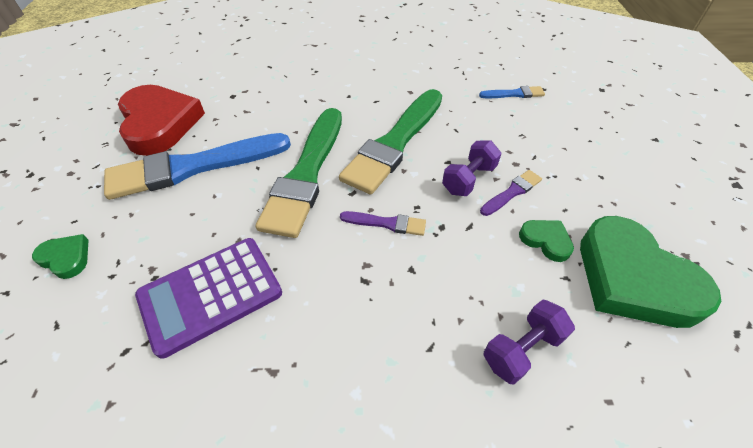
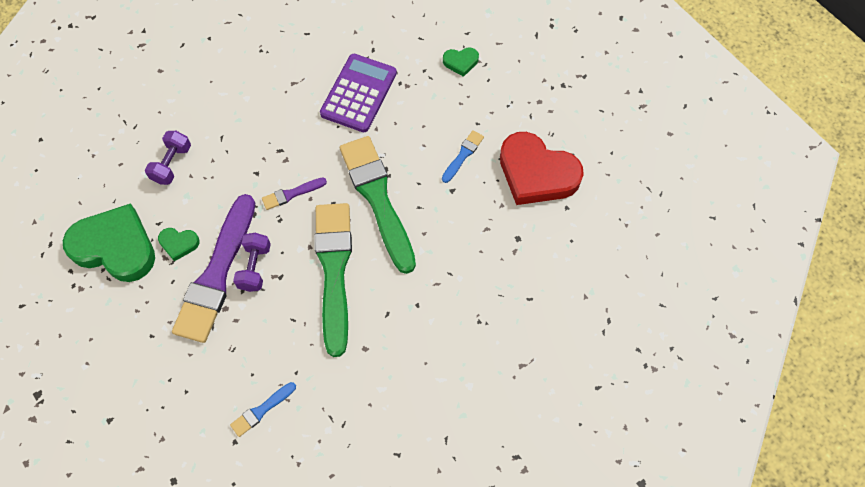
camera: 145 degrees right, 15 degrees up
blue brush [104,133,291,200] -> blue brush [442,130,484,183], size x0.43
purple brush [480,170,542,216] -> purple brush [172,194,255,343], size x2.32

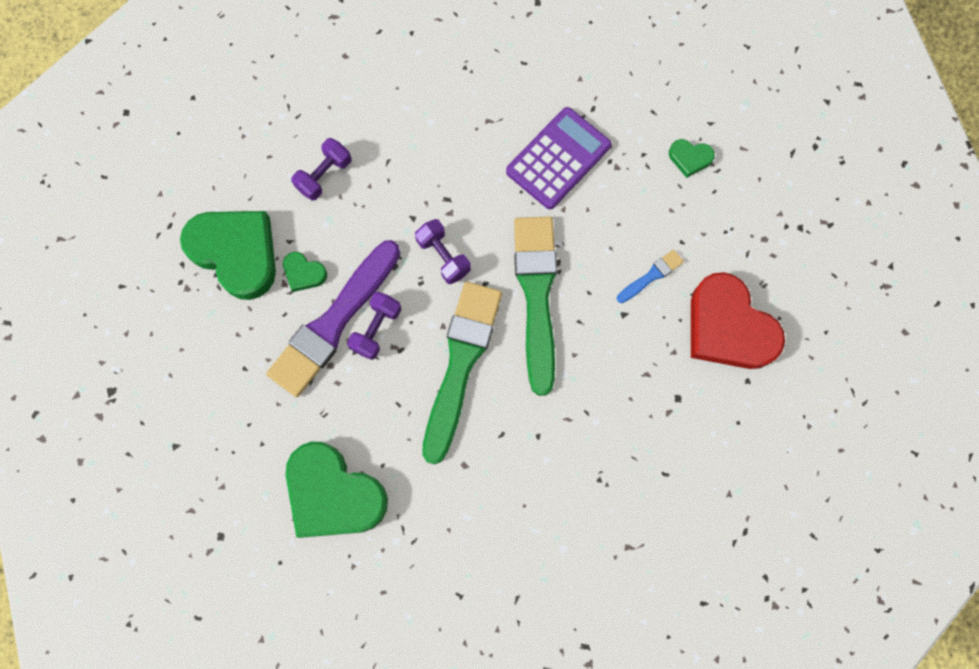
camera: 20 degrees right, 10 degrees up
blue brush [230,382,296,437] -> green heart [285,442,388,538]
purple brush [262,178,327,210] -> purple dumbbell [415,219,471,284]

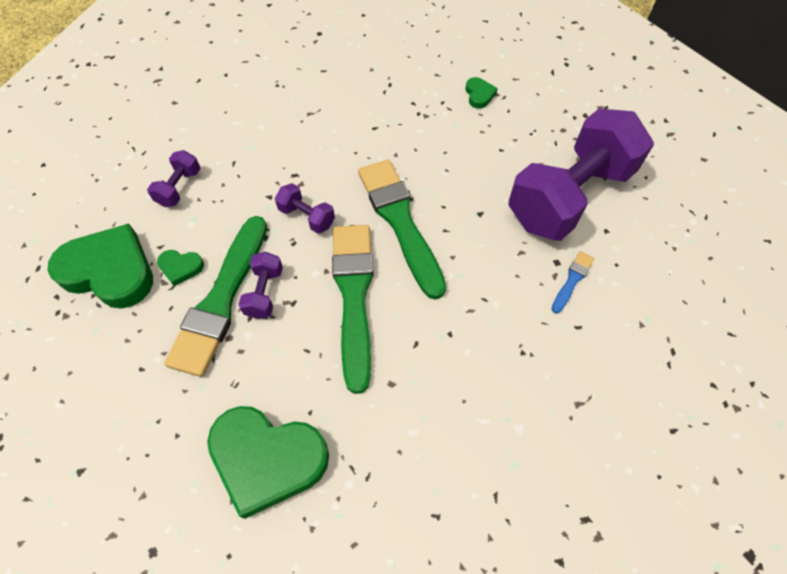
camera: 20 degrees left, 15 degrees down
purple brush [266,240,401,397] -> green brush [164,216,267,377]
purple calculator [506,107,611,209] -> none
blue brush [617,250,684,303] -> blue brush moved to [551,251,594,313]
green heart [669,139,715,178] -> green heart turned 90 degrees counterclockwise [466,77,498,109]
red heart [691,272,785,369] -> purple dumbbell [509,109,654,241]

